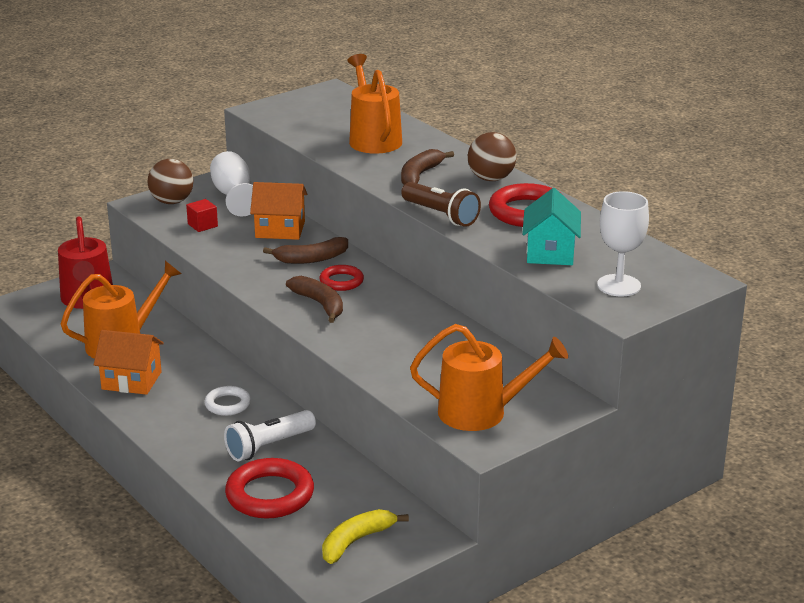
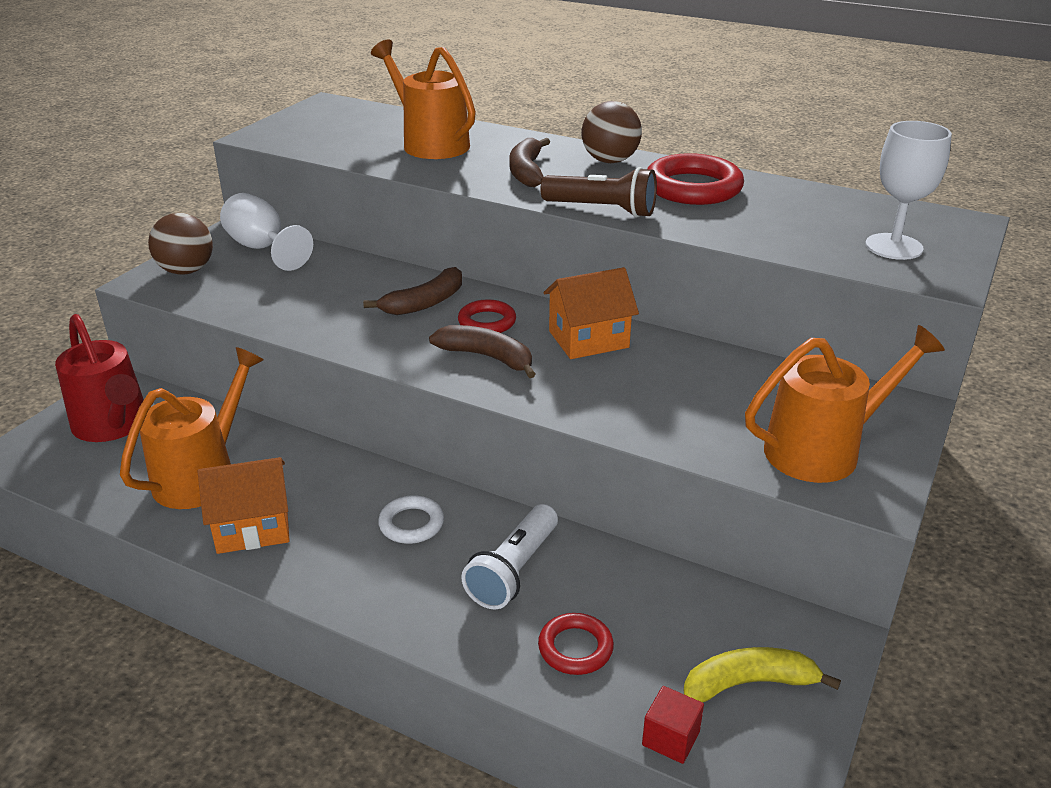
camera: 25 degrees left, 5 degrees up
red cube [186,199,218,232] -> red cube moved to [642,686,704,764]
red ring [225,458,314,519] -> red ring [538,613,614,675], size x0.57
orange house [250,182,307,240] -> orange house moved to [544,267,639,359]
yellow banana [322,509,409,564] -> yellow banana turned 60 degrees clockwise [684,647,841,702]
turquoise house [522,188,581,265] -> none

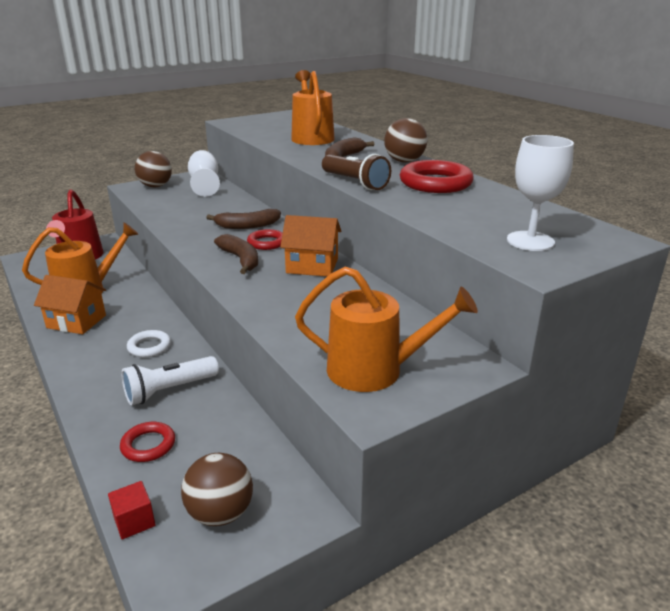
camera: 30 degrees right, 5 degrees down
yellow banana [684,647,841,702] -> brown ball [181,453,253,526]

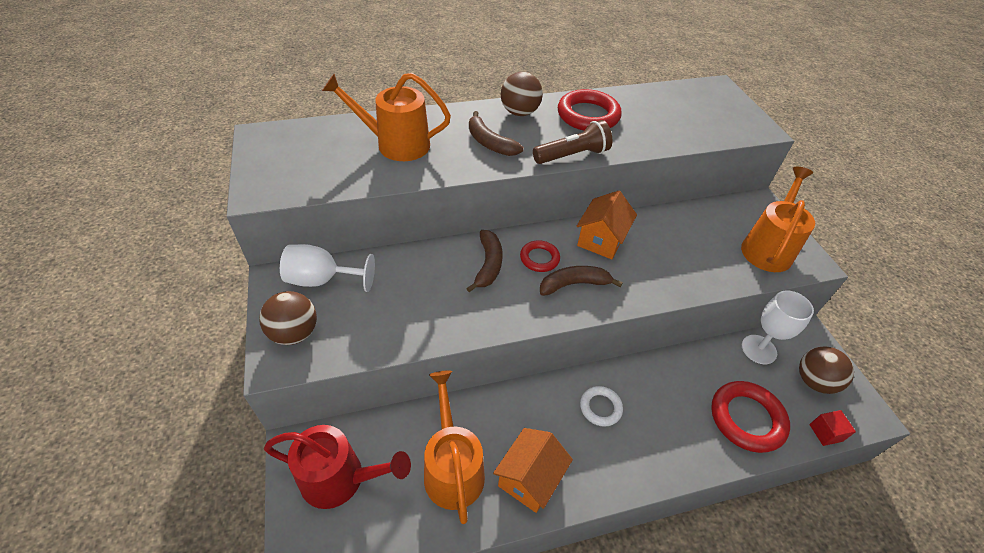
camera: 75 degrees left, 20 degrees up
red ring [120,422,175,462] -> red ring [711,381,790,453], size x1.75
white flashlight [122,356,219,405] -> none
white goblet [507,135,574,251] -> white goblet moved to [742,291,814,364]

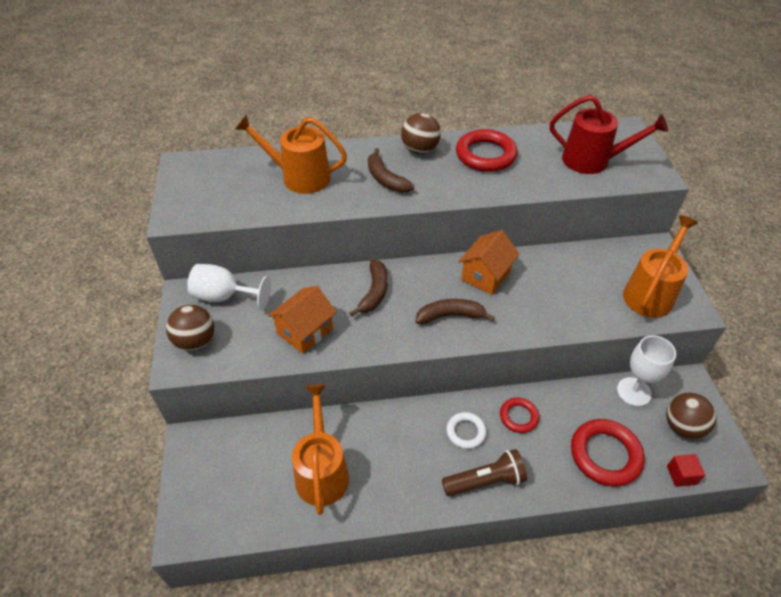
camera: 10 degrees right, 0 degrees up
red watering can [264,425,411,509] -> red watering can moved to [550,95,668,174]
orange house [493,428,573,513] -> orange house moved to [268,286,336,354]
red ring [520,240,560,272] -> red ring moved to [500,398,539,433]
brown flashlight [533,120,612,164] -> brown flashlight moved to [442,449,527,496]

